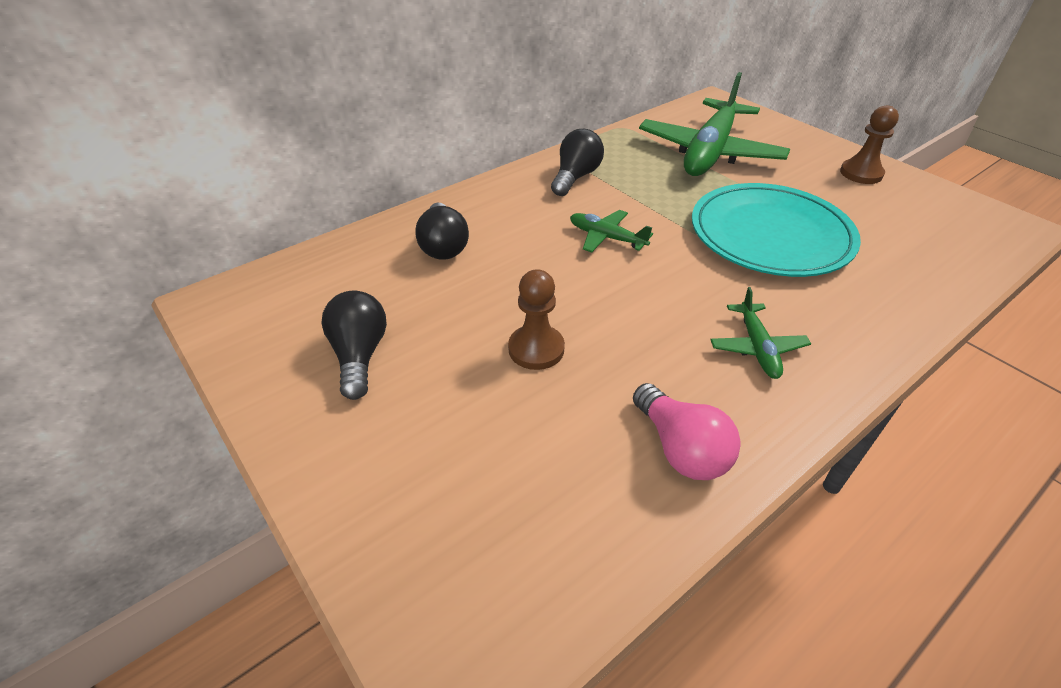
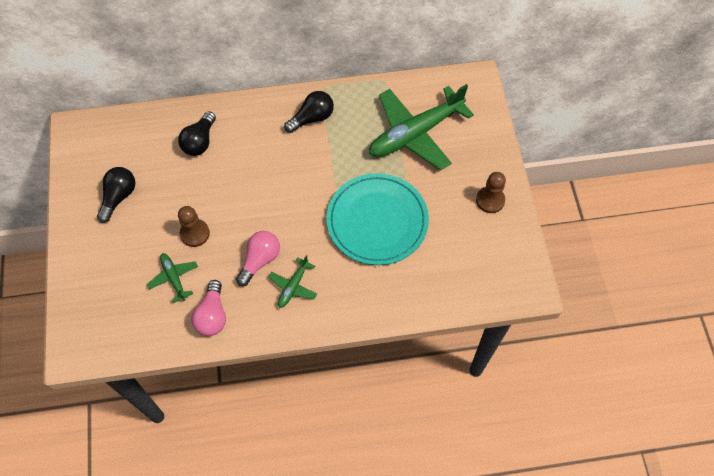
camera: 30 degrees right, 20 degrees up
green plane [570,210,653,253] -> green plane moved to [147,253,198,303]
none -> pink light bulb [236,231,280,286]

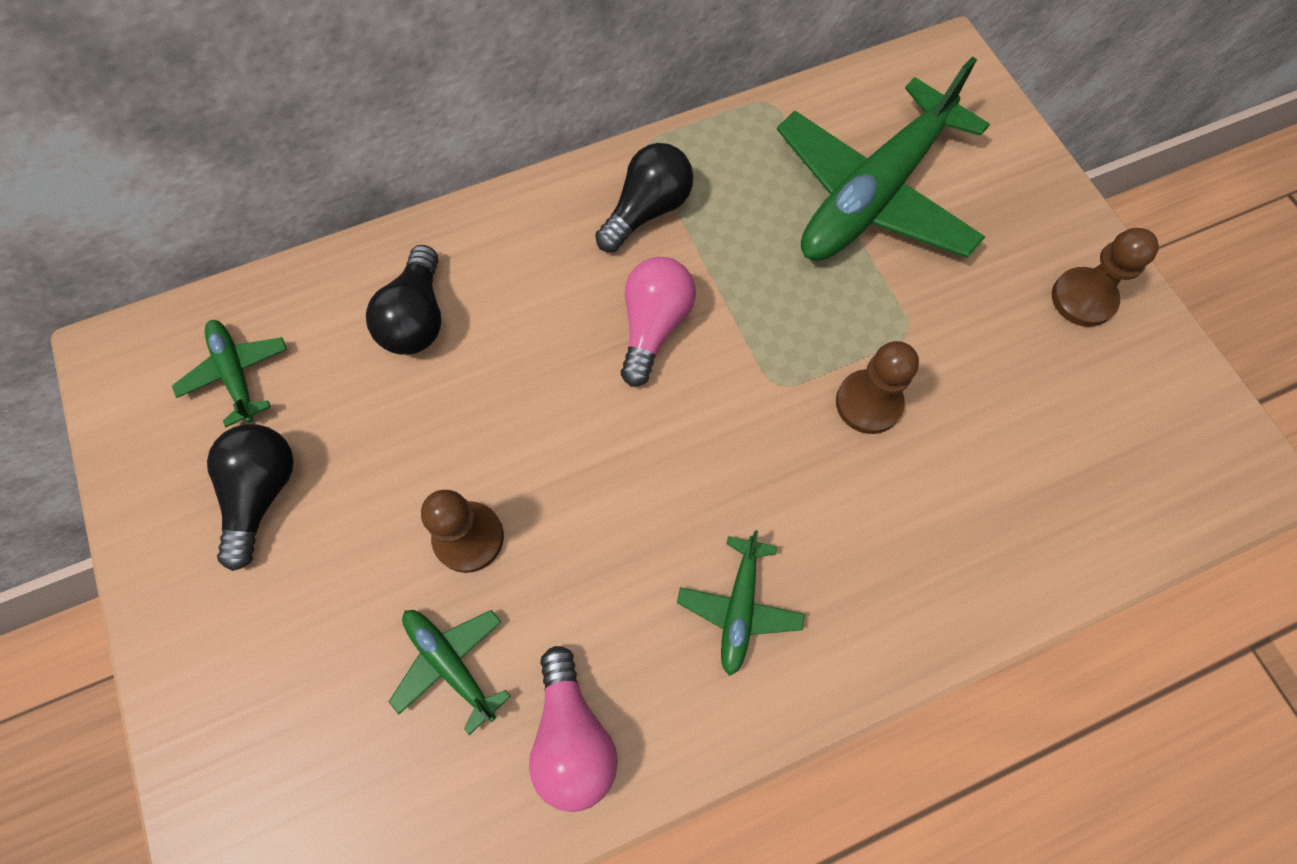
camera: 15 degrees left, 5 degrees up
pink light bulb [236,231,280,286] -> pink light bulb moved to [621,257,696,387]
turquoise plate [326,173,429,265] -> brown pawn [836,341,919,434]
none -> green plane [172,320,287,427]

